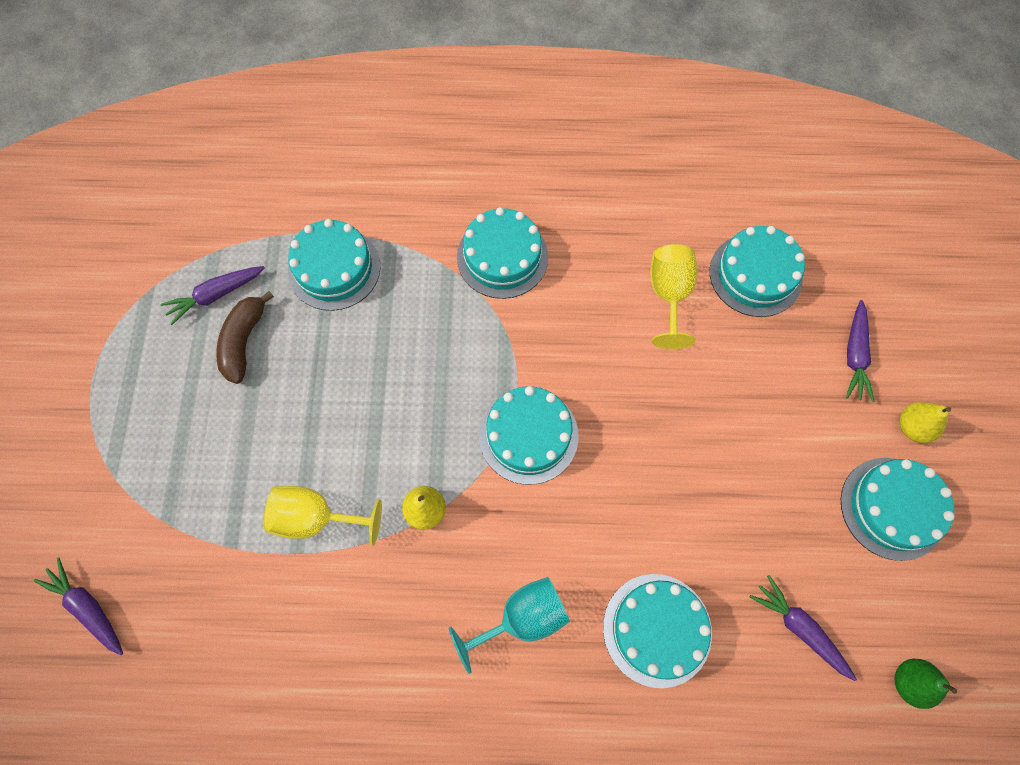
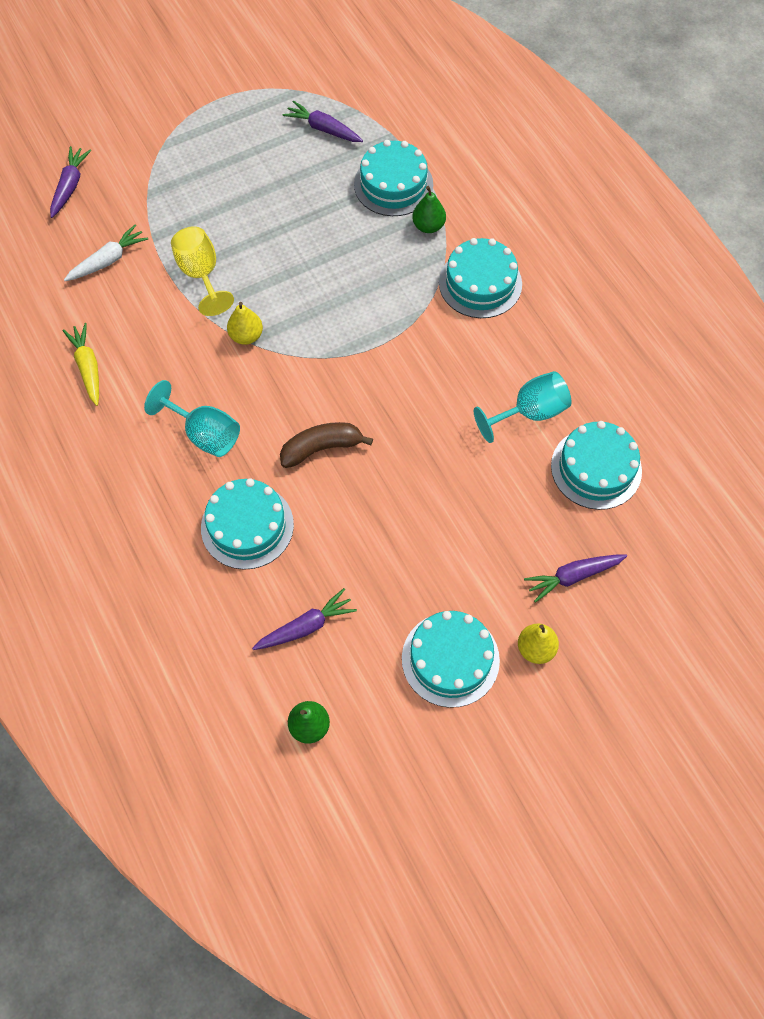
camera: 60 degrees right, 5 degrees down
brown banana [216,291,274,384] -> brown banana moved to [280,422,373,468]
turquoise cake [479,386,579,485] -> none
yellow goblet [650,244,697,349] -> turquoise goblet [474,371,571,443]
purple carrot [750,575,857,681] -> purple carrot turned 45 degrees clockwise [252,588,357,650]
none -> yellow carrot [63,323,99,406]
none -> white carrot [64,225,148,281]
none -> green pear [412,186,446,233]

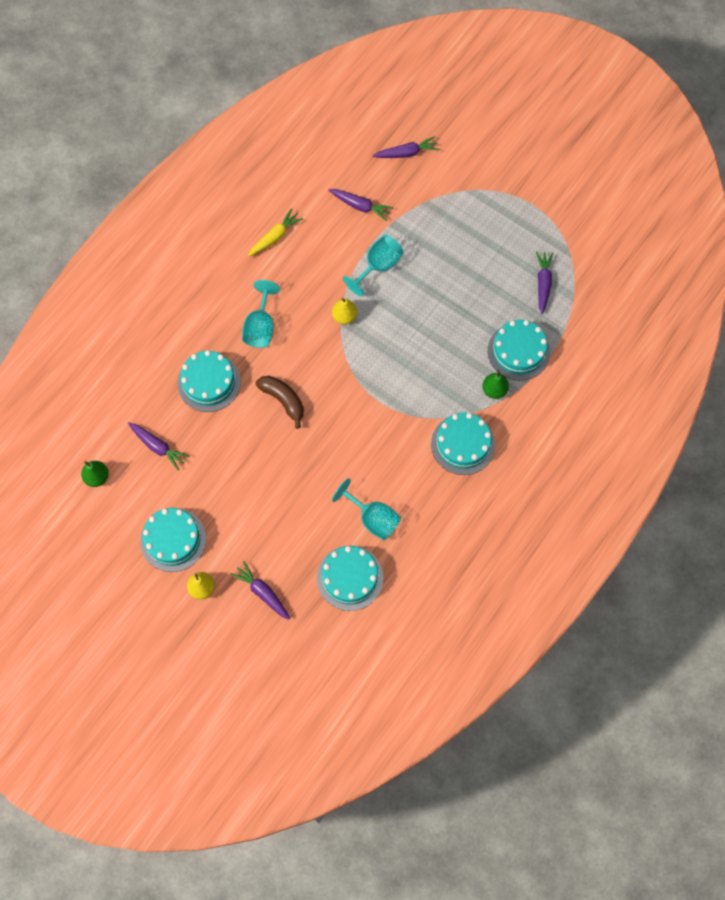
camera: 65 degrees right, 5 degrees up
white carrot [64,225,148,281] -> purple carrot [329,189,393,221]
yellow goblet [171,226,234,316] -> turquoise goblet [343,235,404,296]

